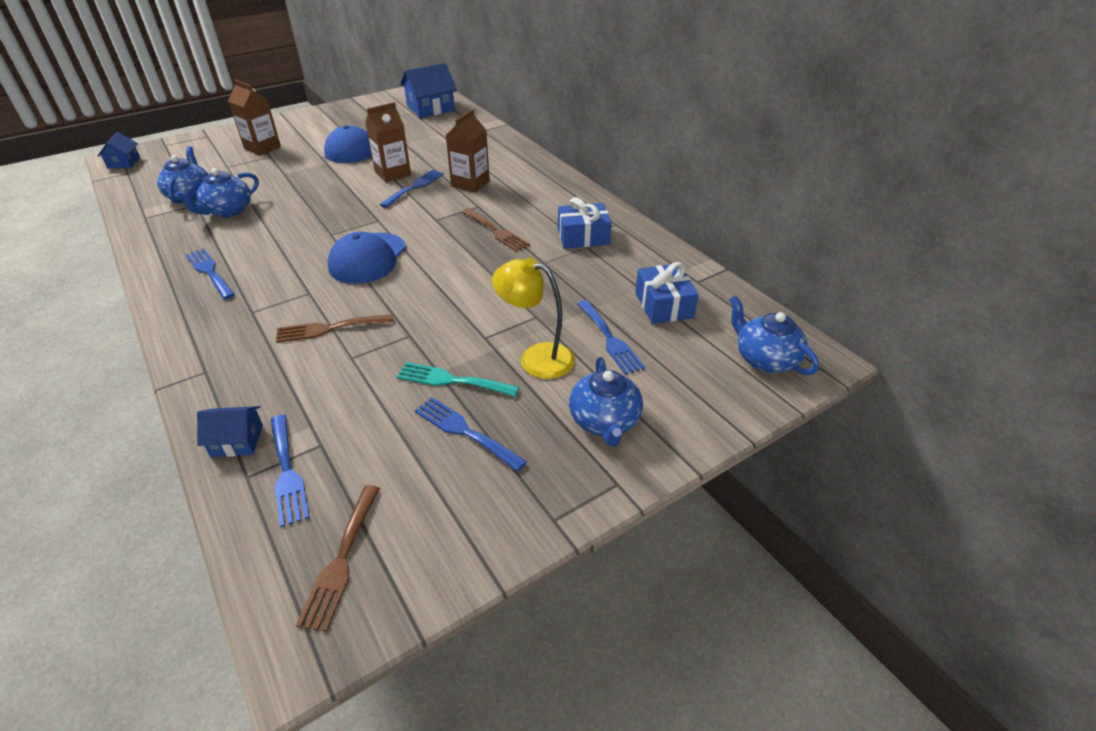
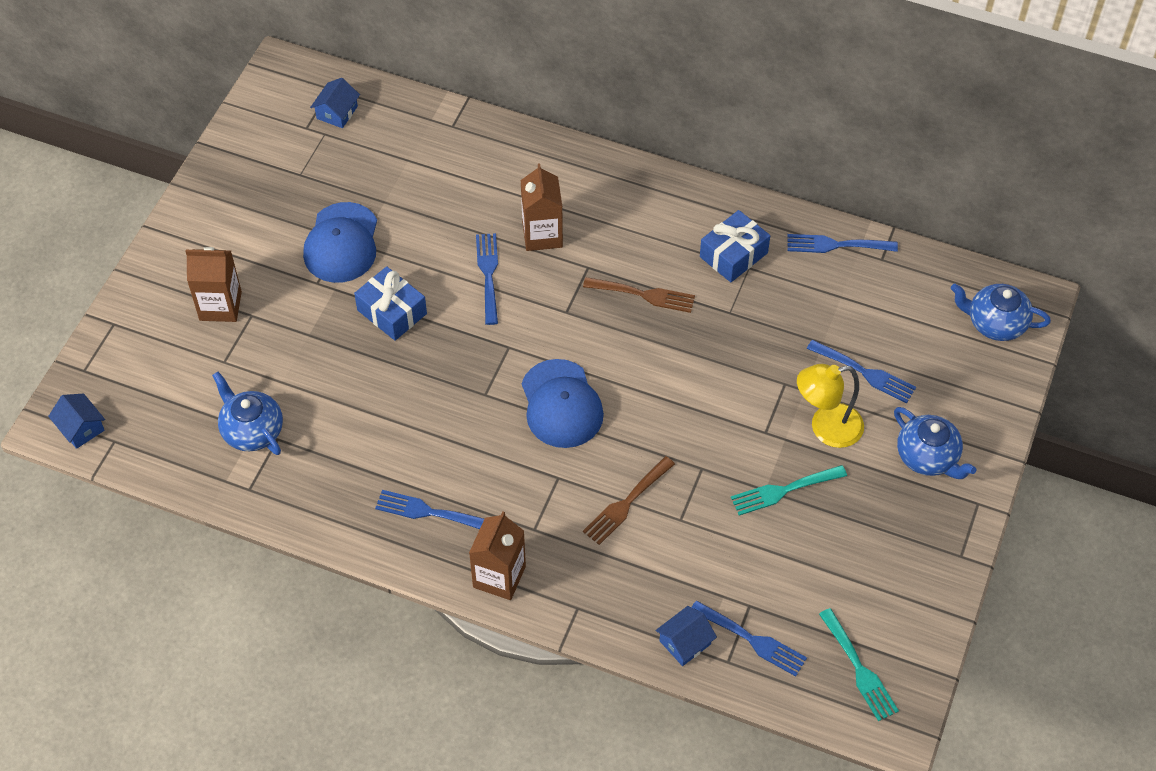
camera: 35 degrees left, 15 degrees up
blue teapot [175,168,259,217] -> none
brown fork [296,485,380,632] -> turquoise fork [819,608,899,721]
brown carton [365,102,411,182] -> brown carton moved to [469,511,526,600]
blue house [400,63,457,118] -> blue house [310,78,360,128], size x0.56
blue fork [415,397,527,472] -> blue fork moved to [787,234,898,253]
blue gift [635,262,699,324] -> blue gift moved to [354,266,427,341]

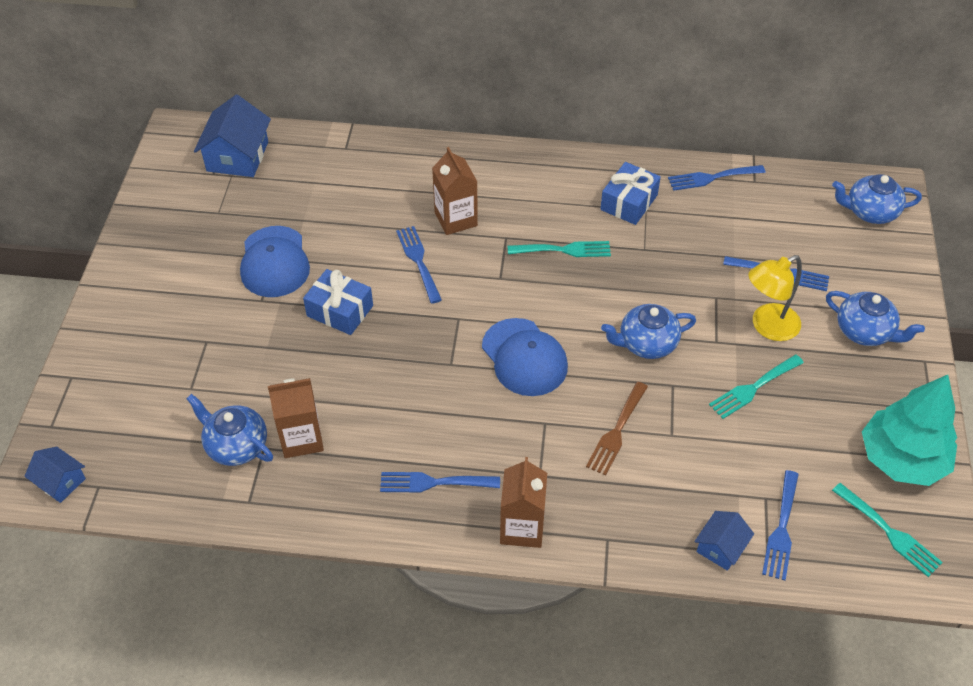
camera: 15 degrees left, 5 degrees down
brown carton [185,247,242,322] -> brown carton moved to [268,378,324,458]
blue house [310,78,360,128] -> blue house [194,95,271,177], size x1.78
brown fork [583,277,695,313] -> turquoise fork [508,241,611,257]
blue fork [692,600,807,676] -> blue fork turned 90 degrees clockwise [762,470,799,581]
none -> blue teapot [601,304,696,359]
none -> turquoise tree [862,375,957,486]

